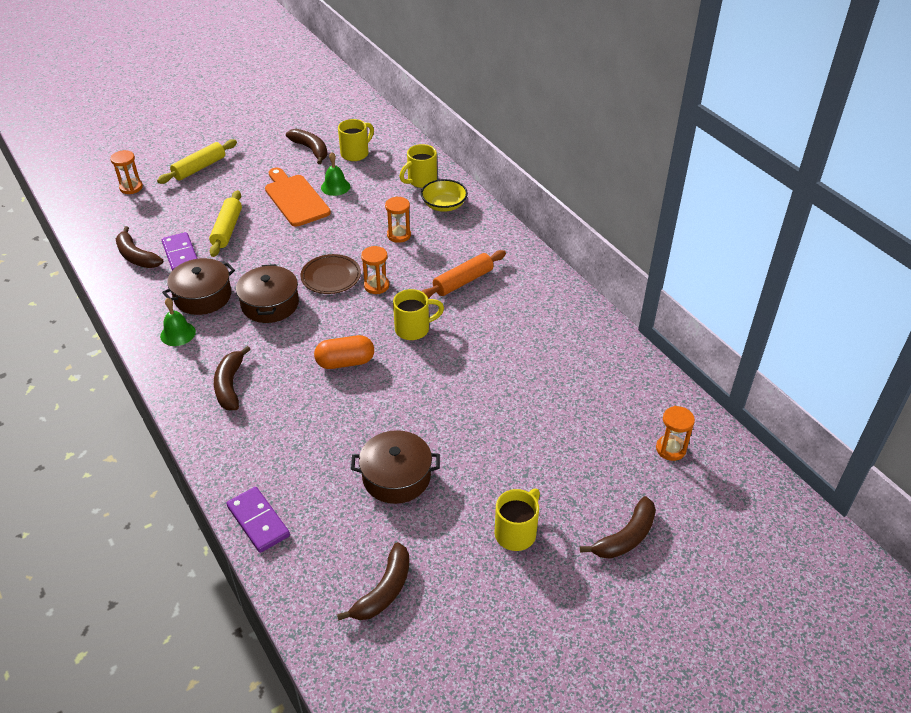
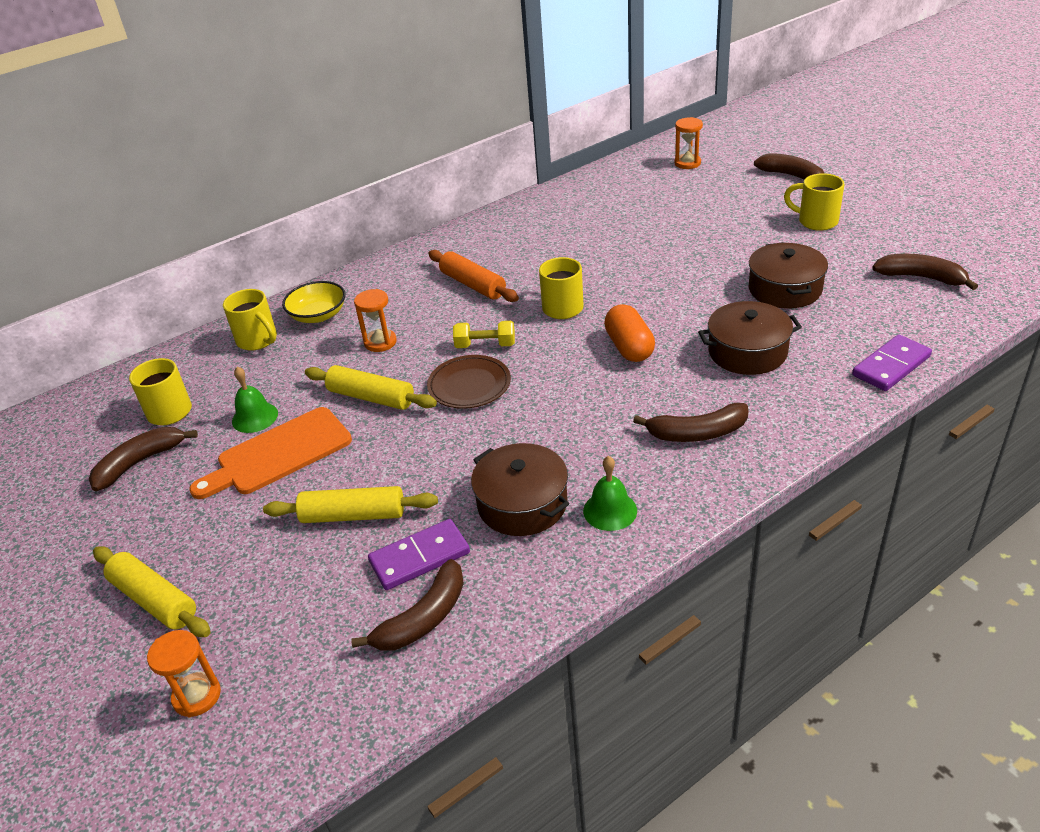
camera: 90 degrees left, 5 degrees down
brown pot [236,264,299,323] -> brown pot moved to [698,301,802,375]
orange hourglass [361,246,389,294] -> yellow dumbbell [453,321,515,348]
none -> yellow rolling pin [305,365,437,410]

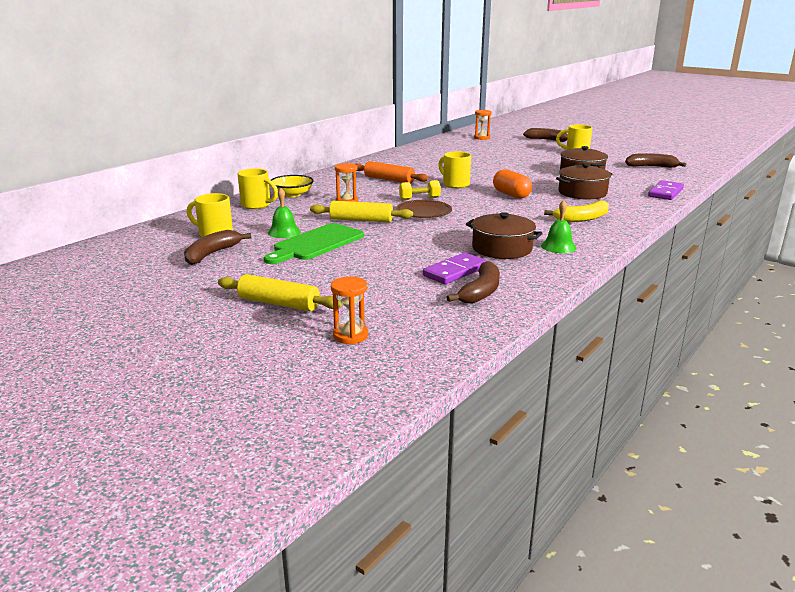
camera: 20 degrees left, 15 degrees down
orange cutting board [189,407,352,499] -> green cutting board [264,223,364,264]
yellow rolling pin [263,486,438,523] -> none
brown banana [633,403,749,442] -> yellow banana [544,201,609,222]

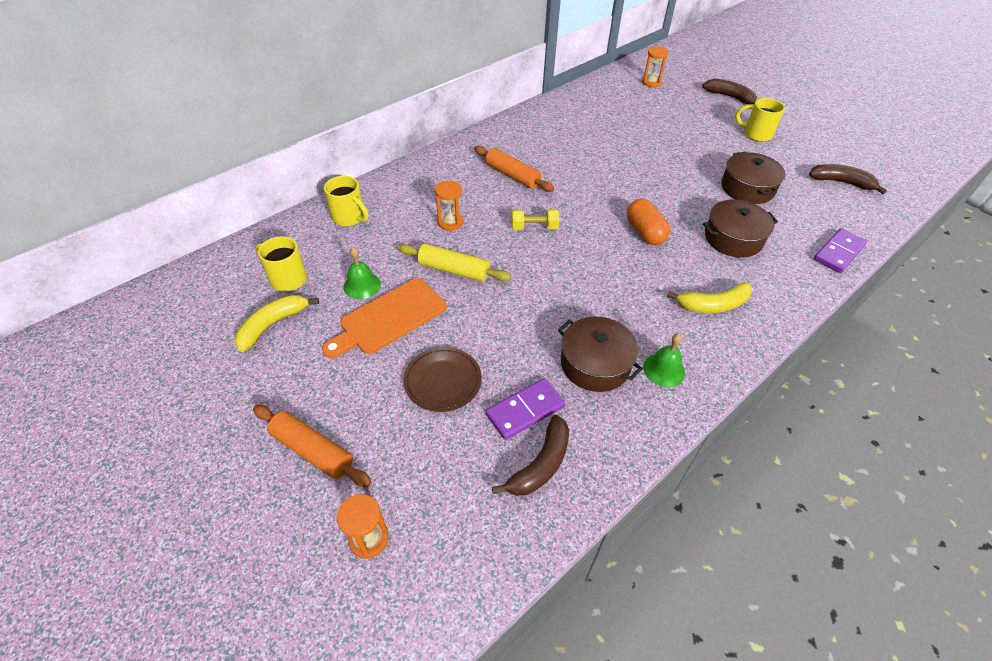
camera: 10 degrees right, 25 degrees up
brown banana [184,230,251,265] -> yellow banana [235,295,319,352]
yellow rolling pin [218,274,342,311] -> orange rolling pin [253,405,372,487]
green cutting board [264,223,364,264] -> orange cutting board [322,278,447,358]
yellow bowl [271,175,314,197] -> none
brown plate [396,200,452,218] -> brown plate moved to [404,347,482,412]
yellow mug [438,151,471,188] -> none

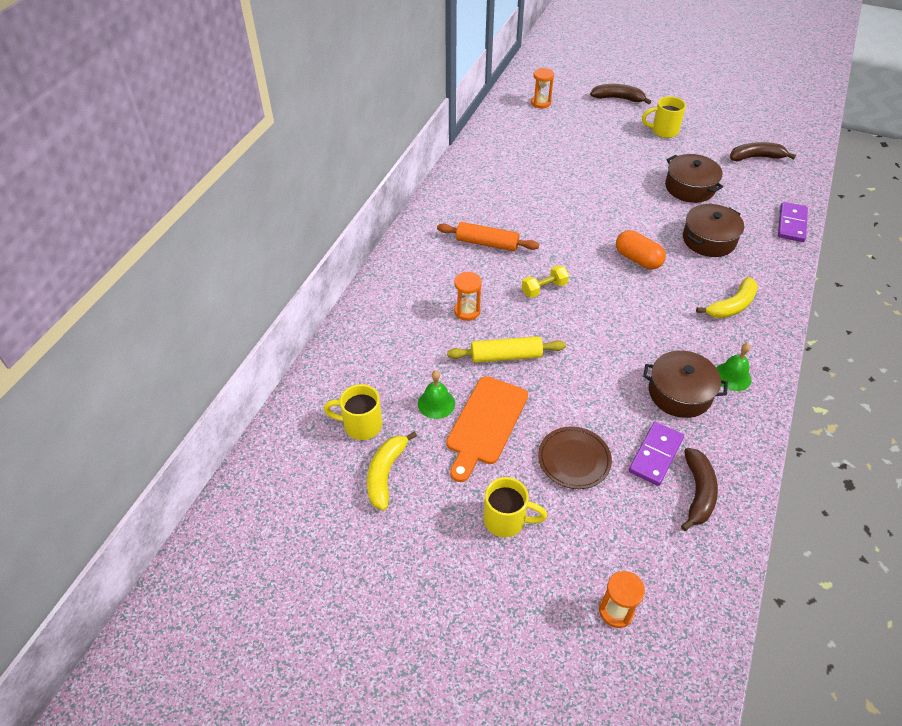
camera: 25 degrees left, 0 degrees up
orange rolling pin [253,405,372,487] -> none
yellow mug [324,176,369,226] -> yellow mug moved to [483,477,547,537]

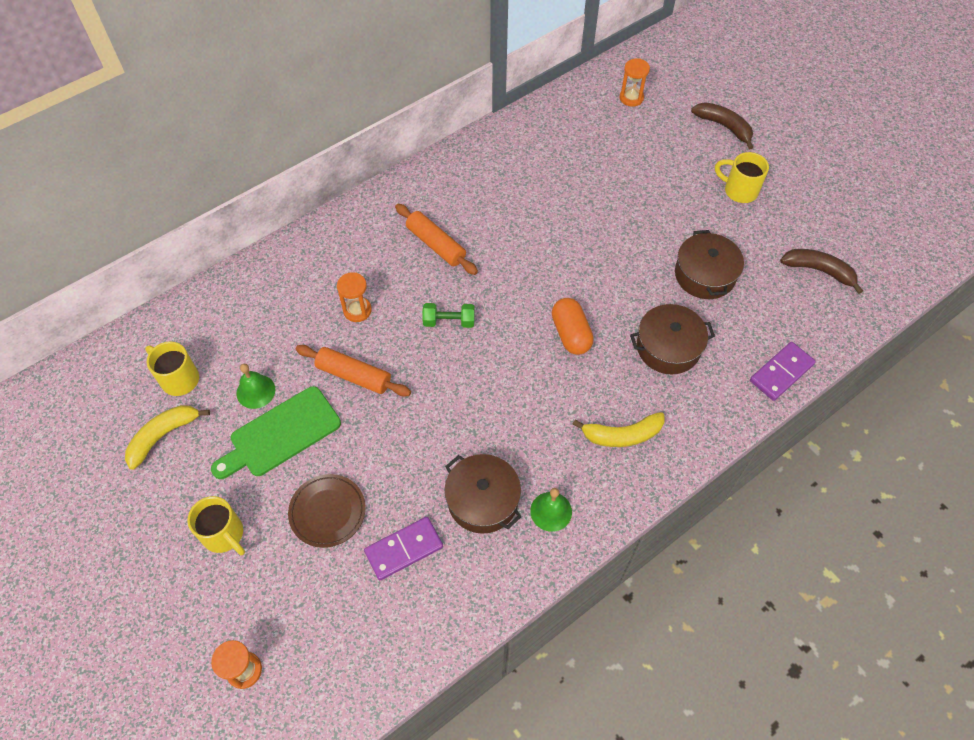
camera: 30 degrees right, 10 degrees up
orange cutting board [446,376,528,482] -> green cutting board [211,386,341,479]
yellow rolling pin [447,336,566,363] -> orange rolling pin [296,345,411,397]
yellow dumbbell [522,265,569,298] -> green dumbbell [422,303,475,328]
brown banana [681,448,718,531] -> none

